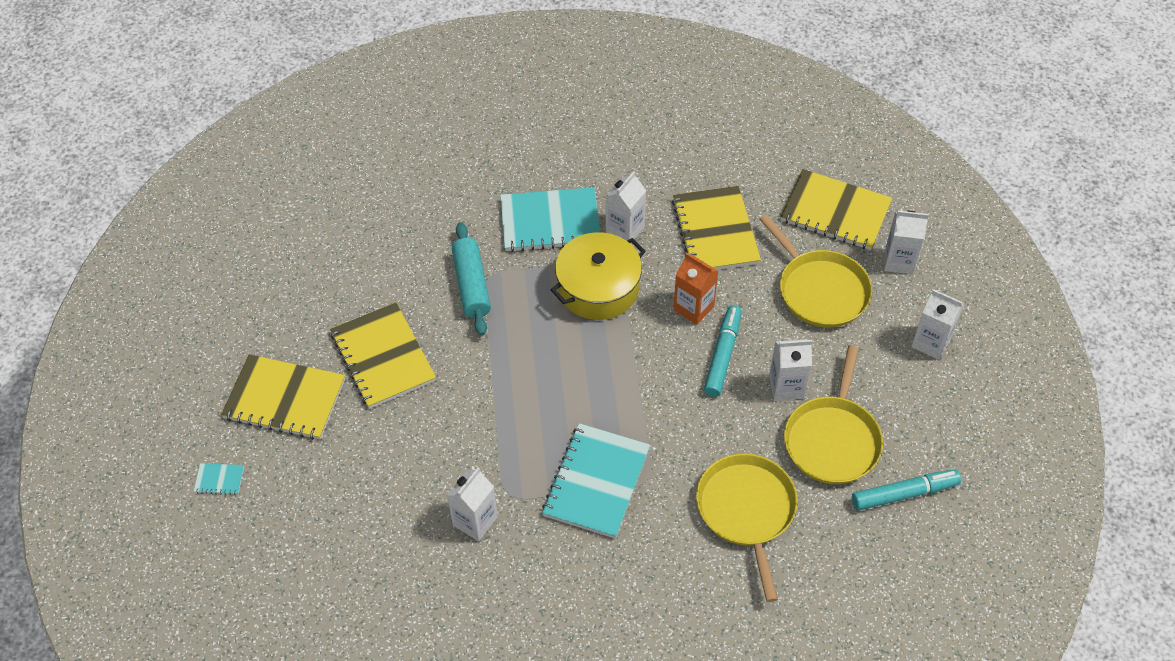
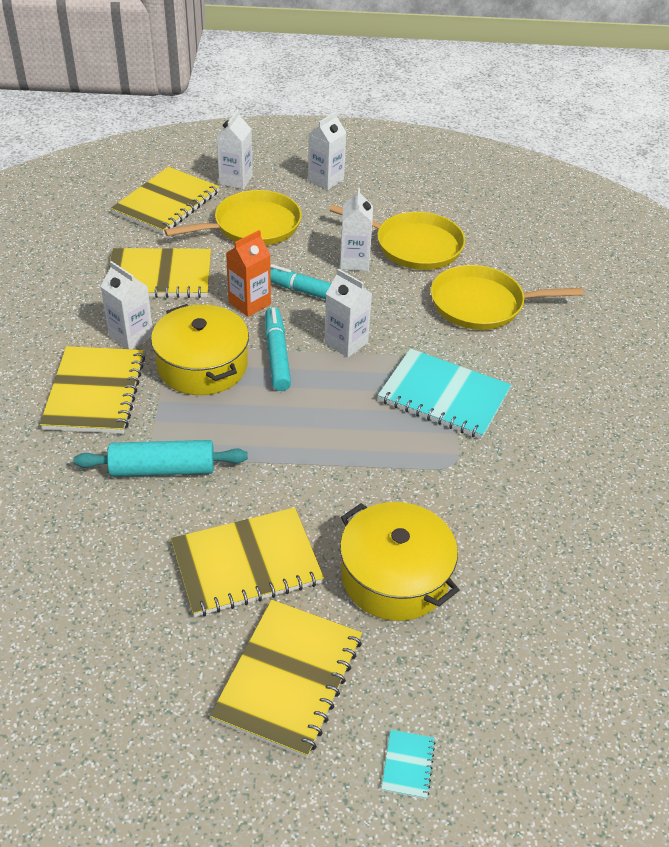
camera: 85 degrees left, 10 degrees down
white carton [447,467,498,541] -> white carton moved to [324,269,372,358]
turquoise notebook [500,187,600,252] -> yellow notebook [40,346,145,434]
turquoise marker [852,469,961,510] -> turquoise marker moved to [265,307,291,391]
none -> yellow pot [340,502,459,621]

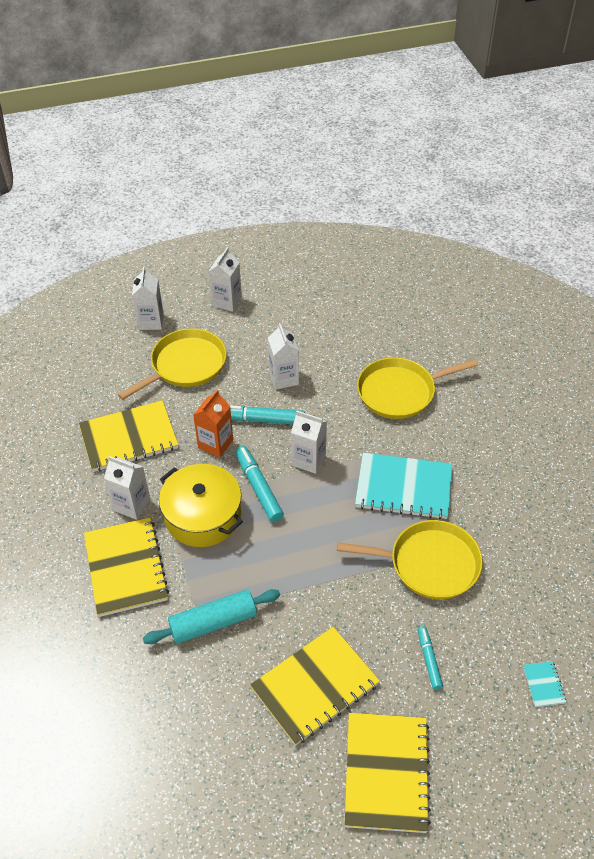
camera: 15 degrees left, 5 degrees up
yellow notebook [111,167,219,234] -> none
yellow pan [330,205,465,270] -> yellow pan moved to [337,520,483,599]
yellow pot [340,502,459,621] -> turquoise marker [418,626,443,690]
turquoise notebook [381,730,436,799] -> turquoise notebook moved to [523,661,566,707]

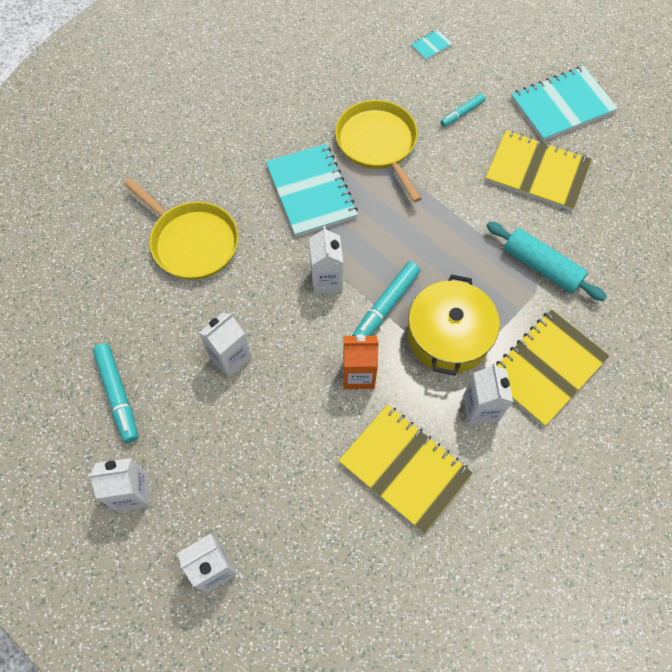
camera: 120 degrees left, 15 degrees up
yellow pan [118,328,227,400] -> none
turquoise marker [230,405,305,424] -> turquoise marker moved to [93,343,138,443]
yellow notebook [344,713,431,833] -> turquoise notebook [511,66,618,141]

